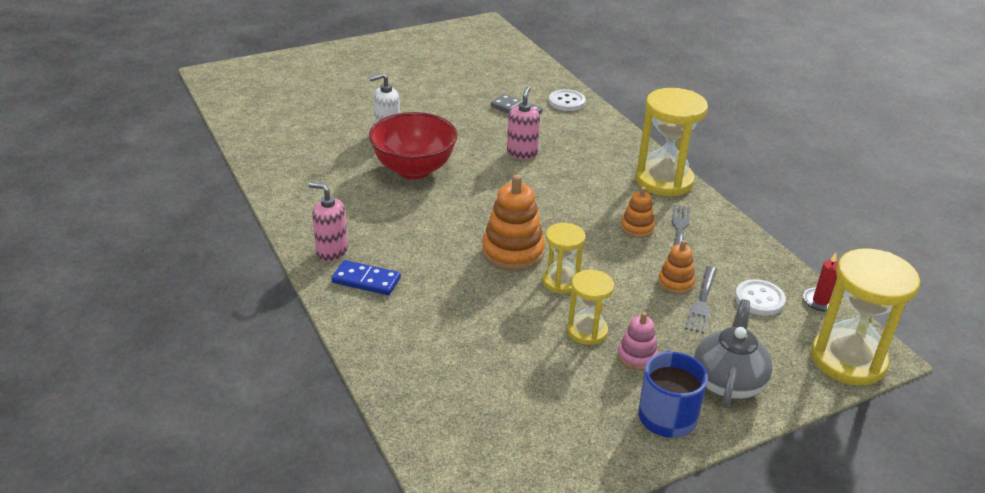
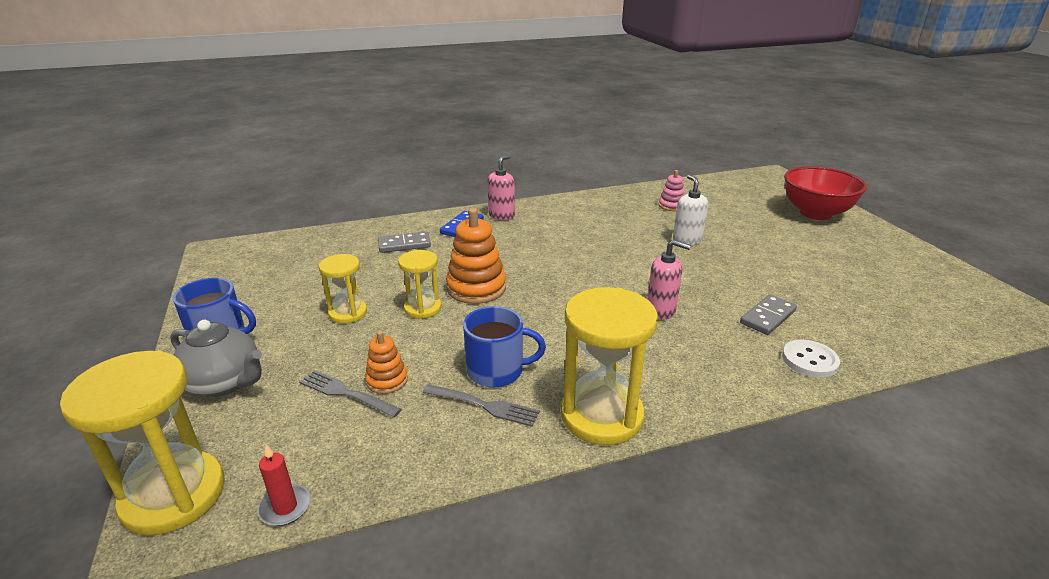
camera: 100 degrees right, 5 degrees down
red bowl [369,112,458,179] -> red bowl moved to [784,166,867,220]
pink stacking toy [617,312,658,370] -> pink stacking toy moved to [658,170,684,211]
orange stacking toy [621,187,655,238] -> blue mug [463,306,546,387]
white button [735,279,786,316] -> none
none -> grey domino [378,232,431,253]

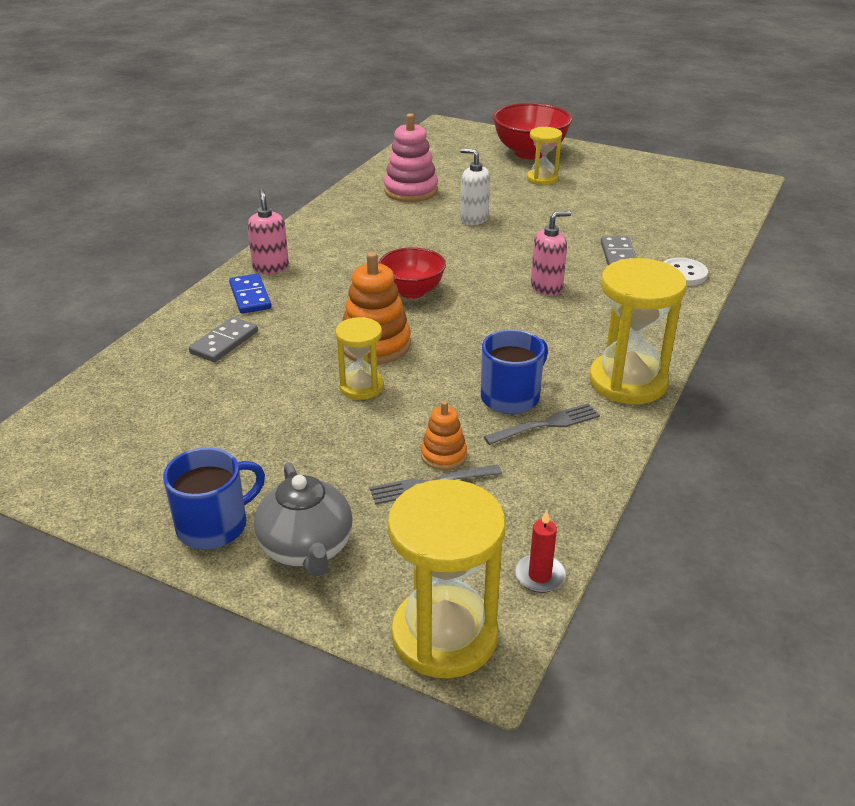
camera: 45 degrees left, 5 degrees up
grey teapot [170,320,262,397] -> grey teapot turned 90 degrees clockwise [254,462,353,577]
yellow hourglass [319,254,367,324] -> yellow hourglass moved to [527,127,562,185]
pink stacking toy [658,170,684,211] -> pink stacking toy [384,113,438,202], size x1.79
none -> red bowl [378,247,446,299]

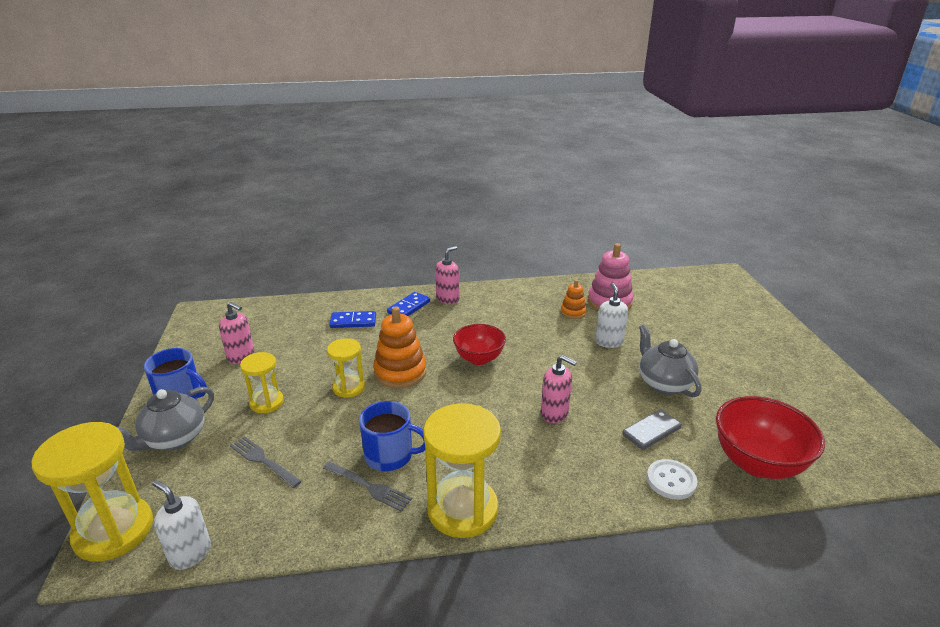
camera: 55 degrees right, 5 degrees down
grey domino [189,317,258,362] -> blue domino [329,311,376,328]
orange stacking toy [421,401,467,470] -> orange stacking toy moved to [561,280,586,319]
red bowl [493,103,572,159] -> red bowl moved to [716,396,825,479]
red candle [514,510,566,593] -> white soap dispenser [152,480,211,570]
yellow hourglass [527,127,562,185] -> yellow hourglass moved to [240,352,284,413]
none -> pink soap dispenser [219,302,254,364]
none -> grey teapot [639,325,701,398]

